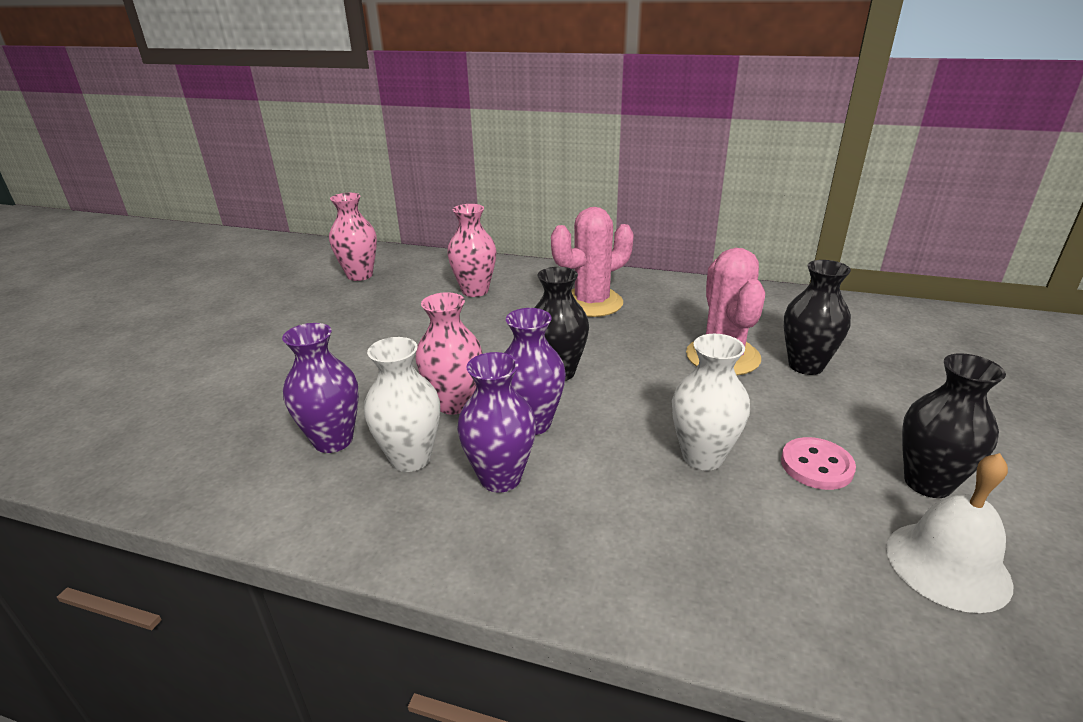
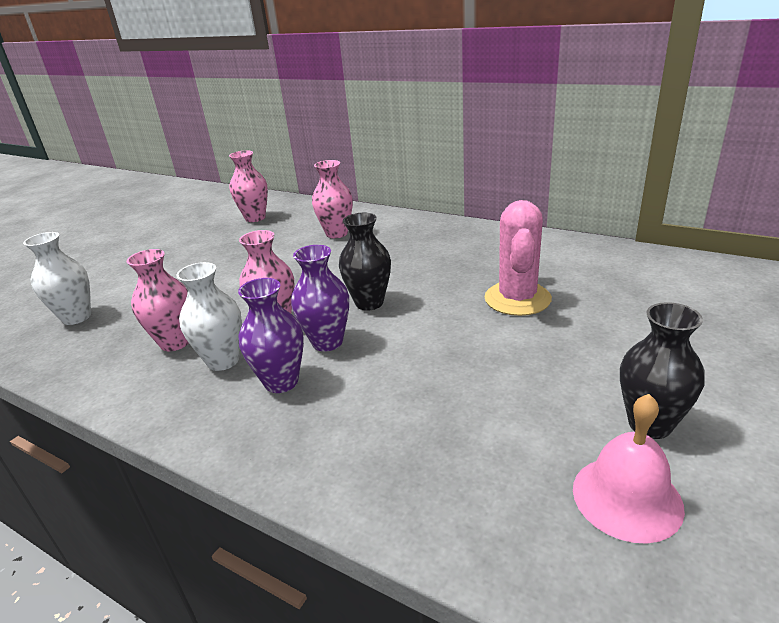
camera: 15 degrees right, 0 degrees up
purple vase [282,323,359,453] -> pink vase [126,249,189,351]
pink cactus [551,207,633,317] -> none
white vase [672,334,750,471] -> white vase moved to [23,232,91,325]
pink button [781,437,856,490] -> none
black vase [784,260,851,375] -> none
white bell [887,453,1013,613] -> pink bell [573,394,685,544]

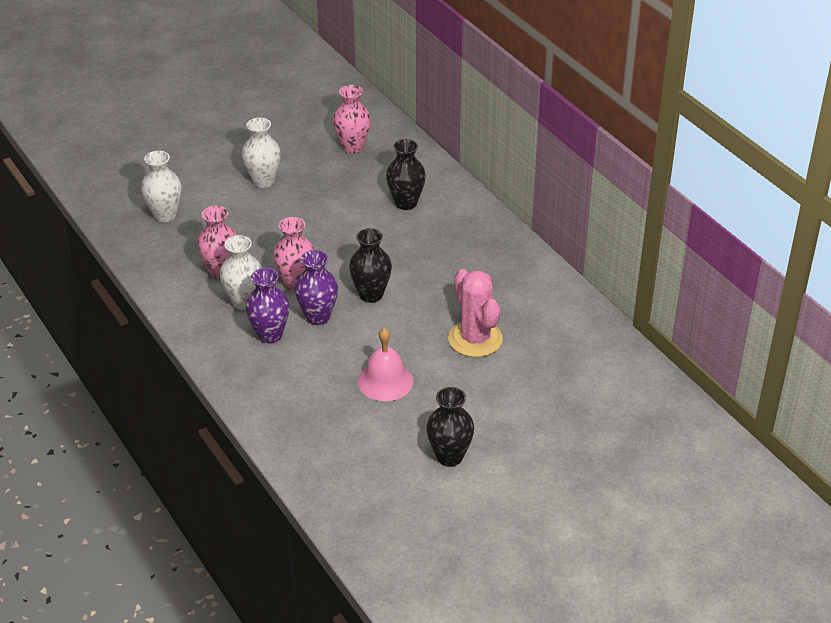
camera: 25 degrees right, 10 degrees up
pink vase [312,160,353,238] -> black vase [386,139,426,210]
pink cactus [485,200,552,316] -> pink cactus turned 60 degrees counterclockwise [448,269,503,357]
pink bell [573,394,685,544] -> pink bell moved to [358,328,413,401]
none -> white vase [242,118,281,188]

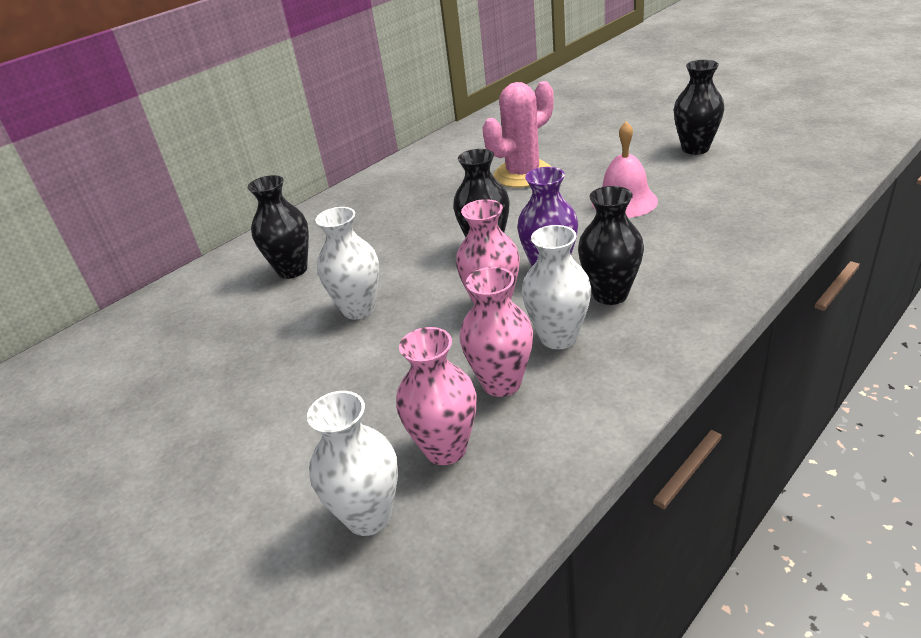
camera: 100 degrees left, 5 degrees down
white vase [242,118,281,188] -> white vase moved to [315,207,379,320]
purple vase [245,268,290,344] -> black vase [578,186,644,305]
pink vase [333,85,371,154] -> pink vase moved to [396,327,476,465]

